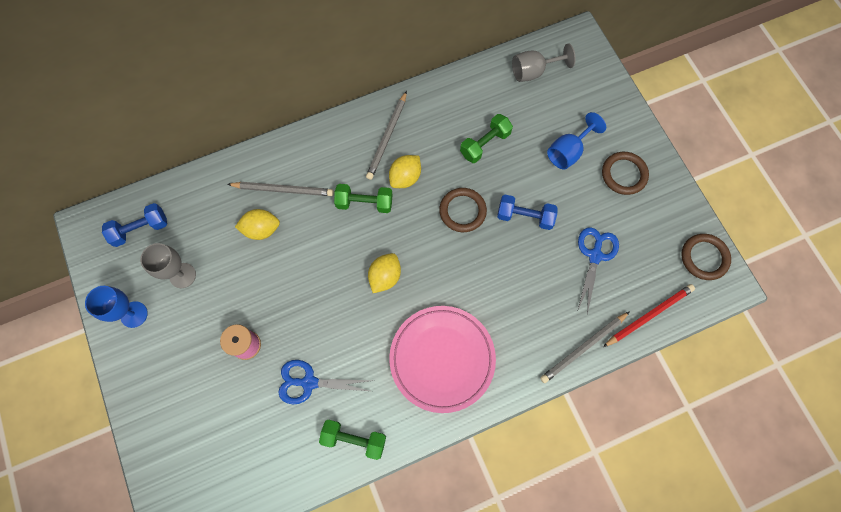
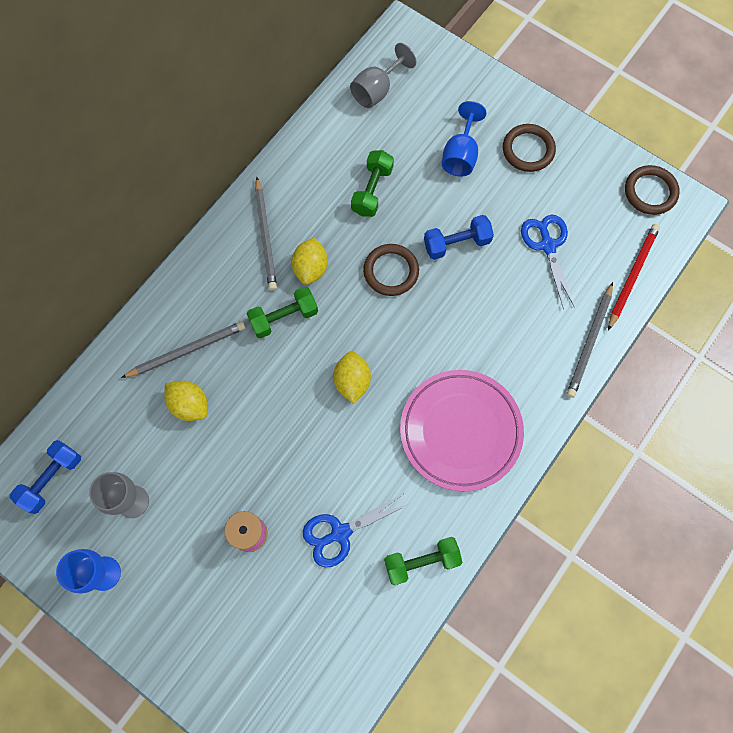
camera: 30 degrees left, 0 degrees up
yellow lemon [235,209,280,240] -> yellow lemon turned 75 degrees clockwise [164,381,208,421]

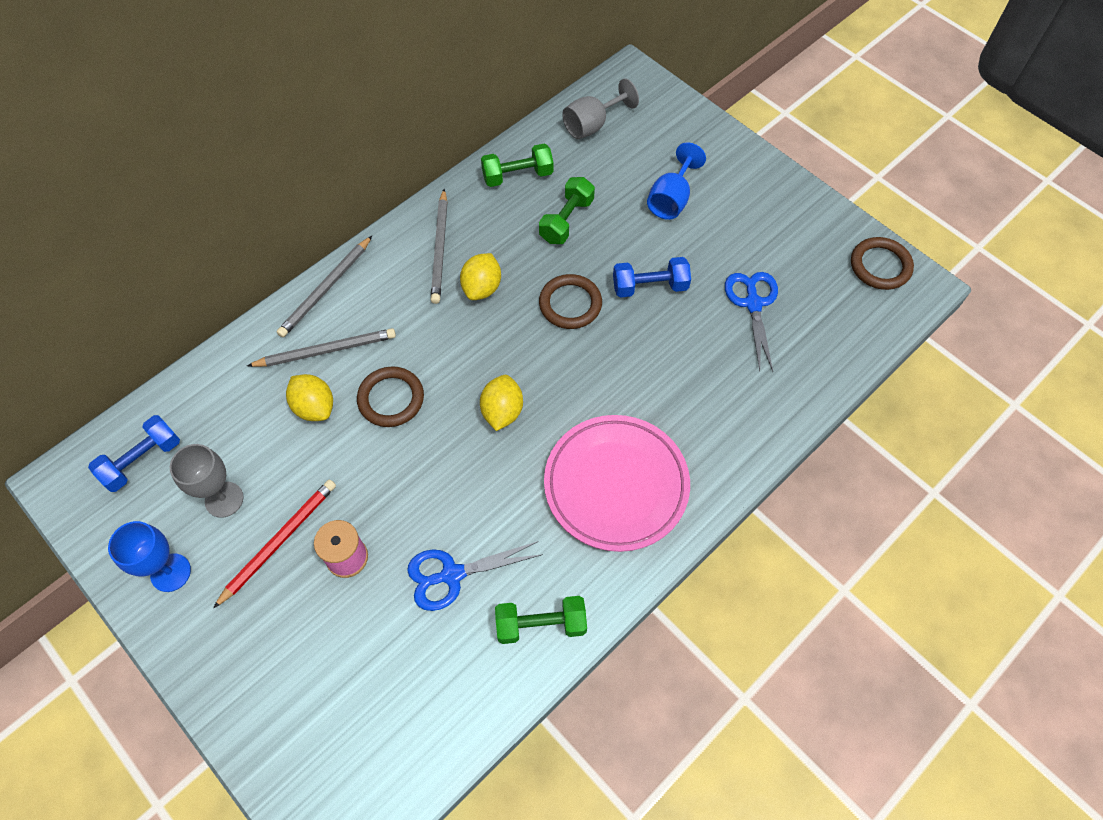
camera: 10 degrees right, 10 degrees down
green dumbbell [247,286,318,338] -> green dumbbell moved to [481,144,553,187]
brown ring [503,124,556,172] -> brown ring moved to [357,366,424,427]
grey pencil [567,282,613,398] -> grey pencil moved to [277,236,372,338]
red pencil [608,224,660,331] -> red pencil moved to [213,480,336,609]

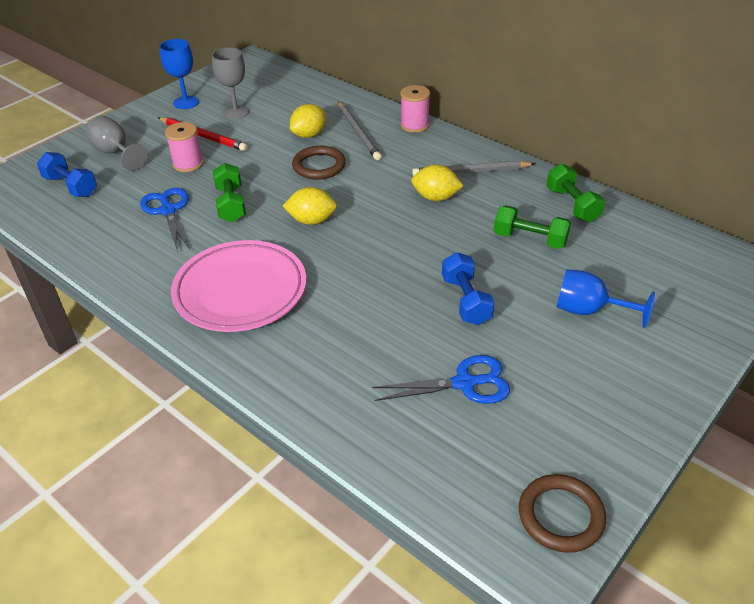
camera: 85 degrees right, 20 degrees down
blue dumbbell [88,415,180,492] -> blue dumbbell moved to [37,152,97,197]
grey pencil [277,236,372,338] -> pink spool [400,85,430,133]
green dumbbell [495,596,587,644] -> green dumbbell moved to [213,163,246,222]
brown ring [539,274,602,329] -> none
grey goblet [562,78,639,139] -> grey goblet moved to [86,115,147,171]

